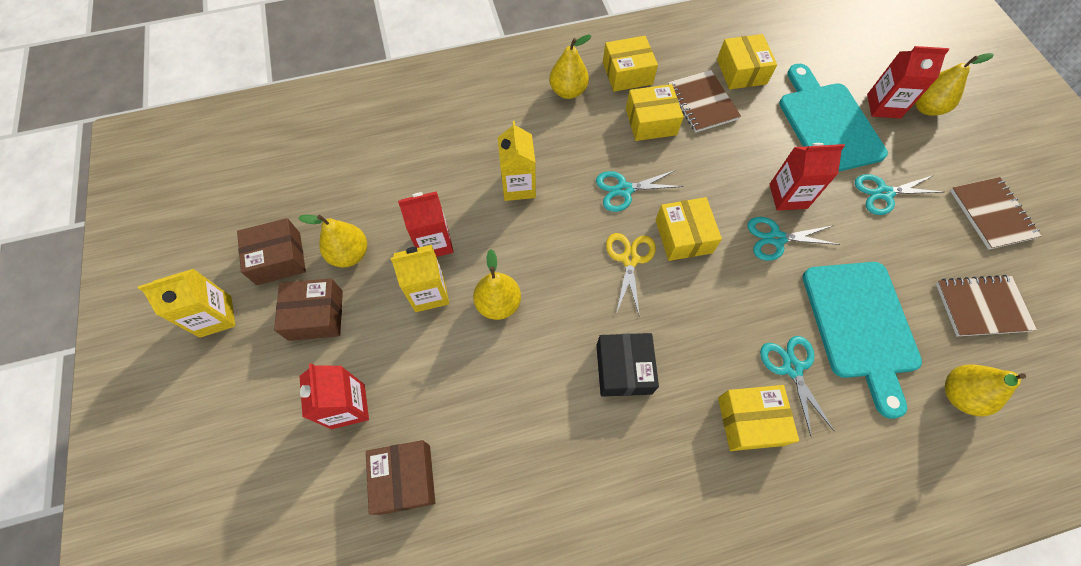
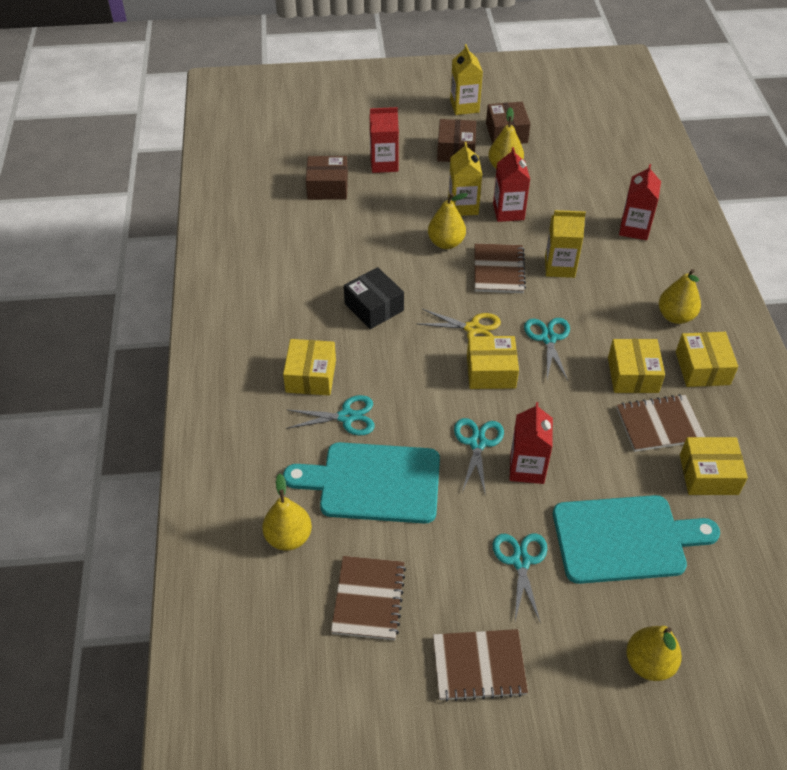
camera: 100 degrees right, 15 degrees down
black box [596,333,659,397] -> black box turned 45 degrees clockwise [344,267,404,329]
red carton [867,46,949,119] -> red carton moved to [619,164,661,240]
none -> brown notebook [475,243,526,293]

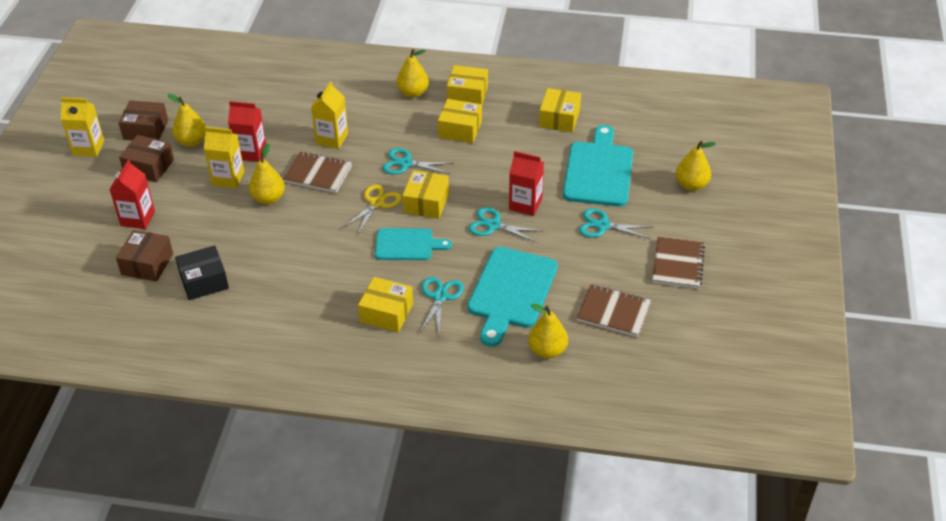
camera: 75 degrees left, 5 degrees down
black box [344,267,404,329] -> black box moved to [175,245,229,300]
brown notebook [617,394,705,452] -> none
red carton [619,164,661,240] -> none
none -> turquoise cutting board [375,228,452,260]

